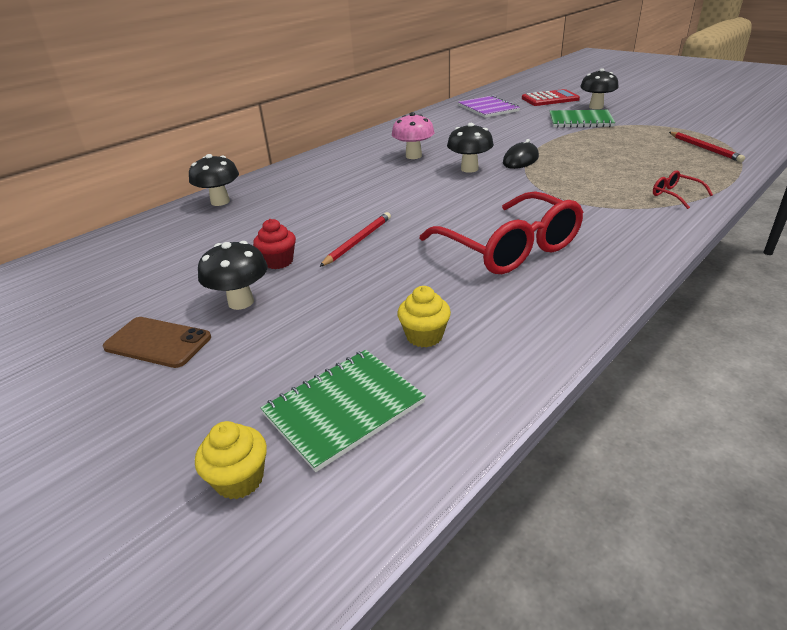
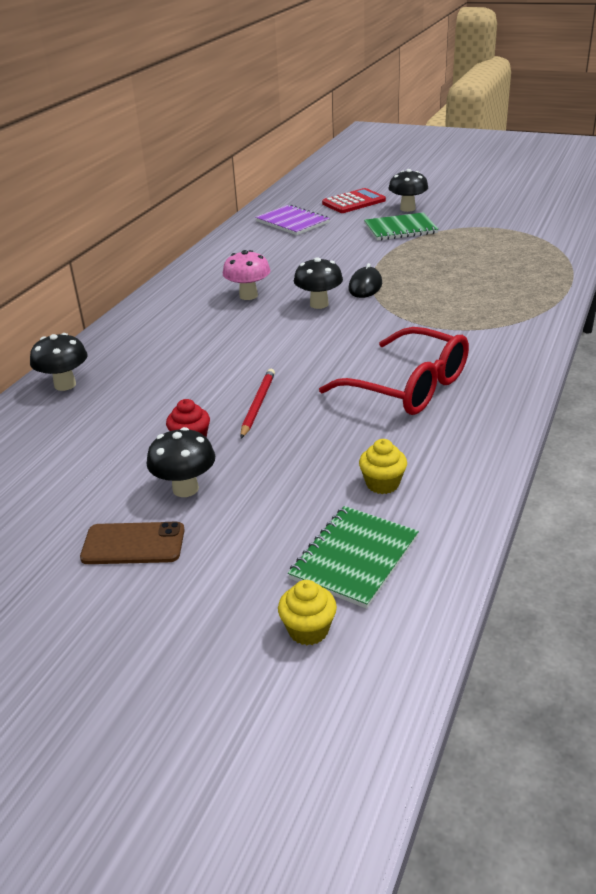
camera: 20 degrees left, 0 degrees up
red glasses [653,170,713,209] -> none
red pencil [669,132,745,162] -> none

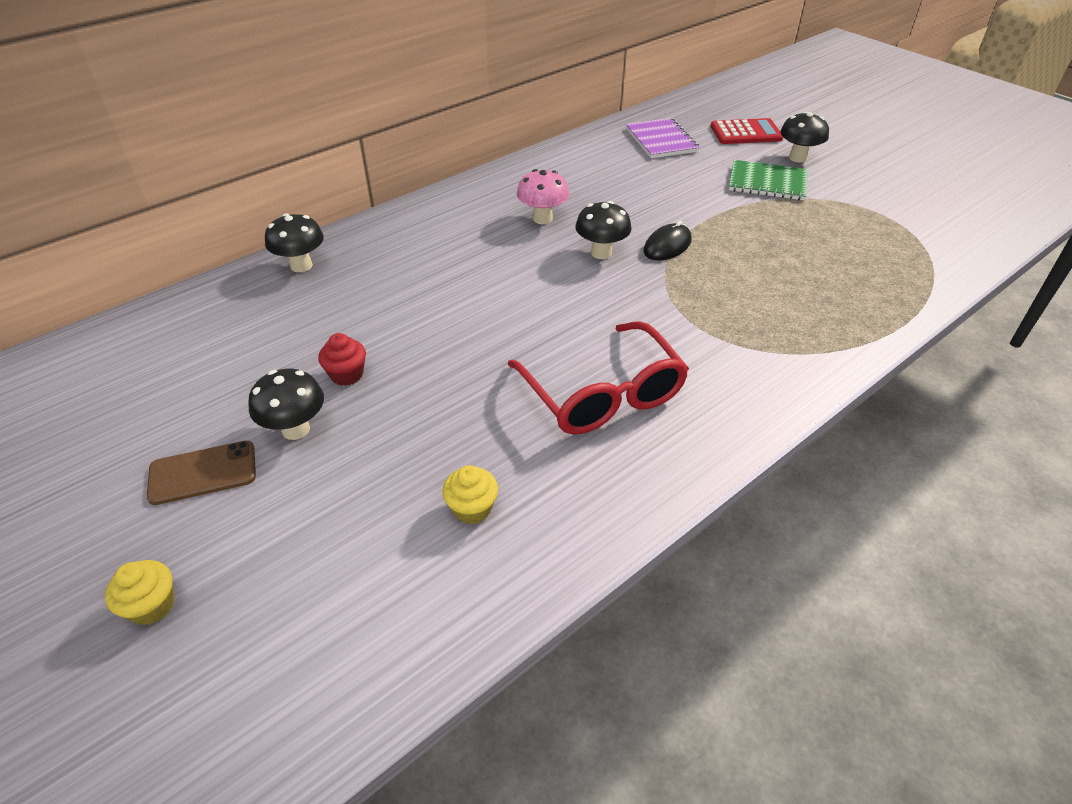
camera: 25 degrees right, 10 degrees up
brown phone [80,522,185,564] -> brown phone turned 45 degrees counterclockwise [147,440,256,505]
red pencil [240,369,275,438] -> none
yellow cupcake [278,580,337,645] -> yellow cupcake moved to [105,560,174,625]
green notebook [288,506,419,609] -> none

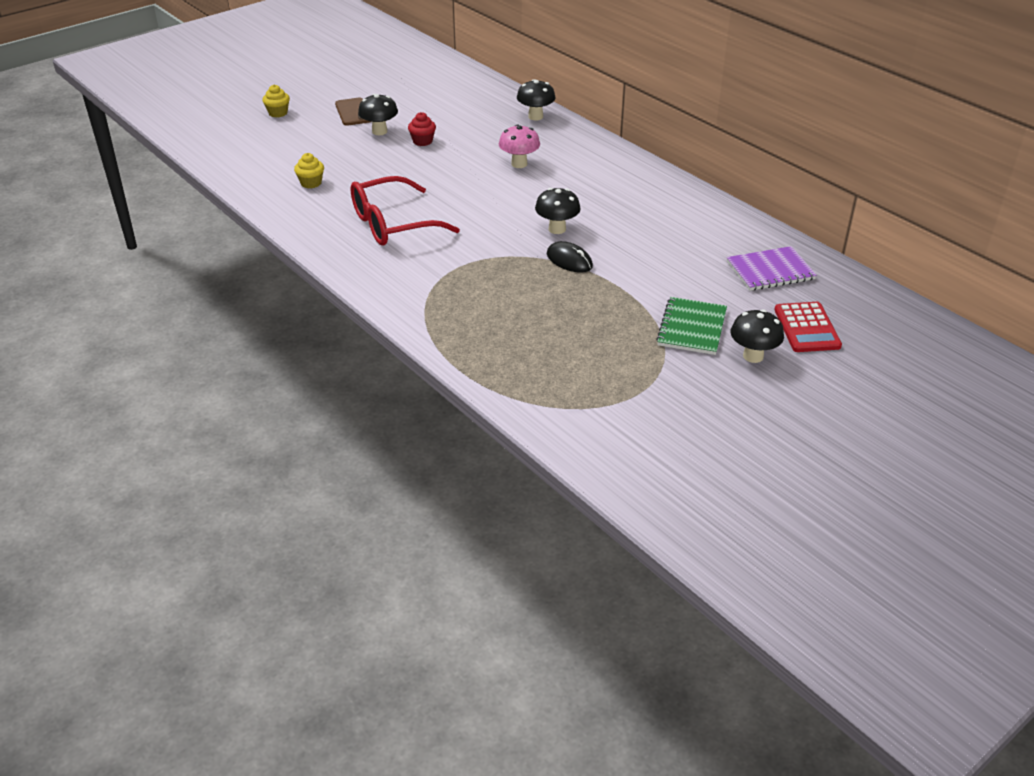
camera: 90 degrees right, 5 degrees down
pink mushroom [517,169,569,224] -> pink mushroom moved to [499,125,540,168]

